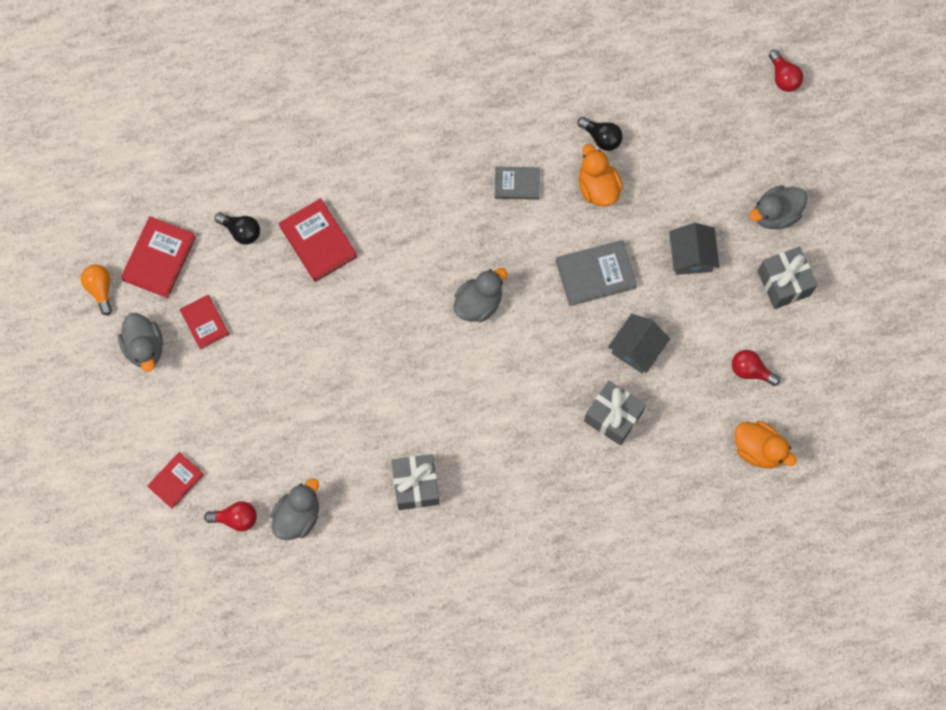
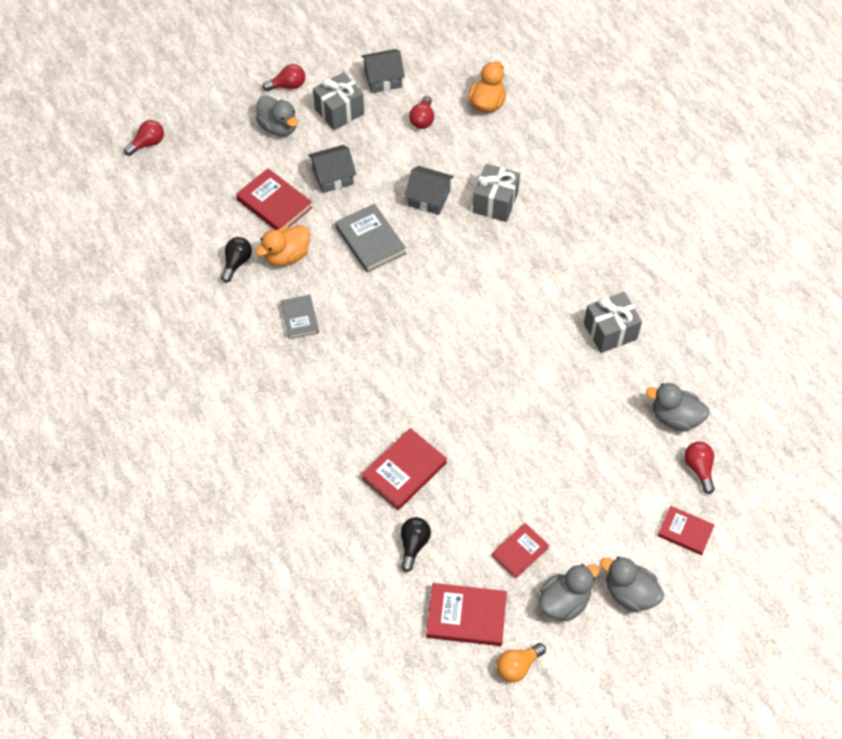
camera: 105 degrees left, 15 degrees down
grey duck [454,268,507,322] -> grey duck moved to [600,557,664,612]
none -> red book [236,168,313,230]
none -> red light bulb [263,64,305,91]
none -> grey house [361,49,405,93]

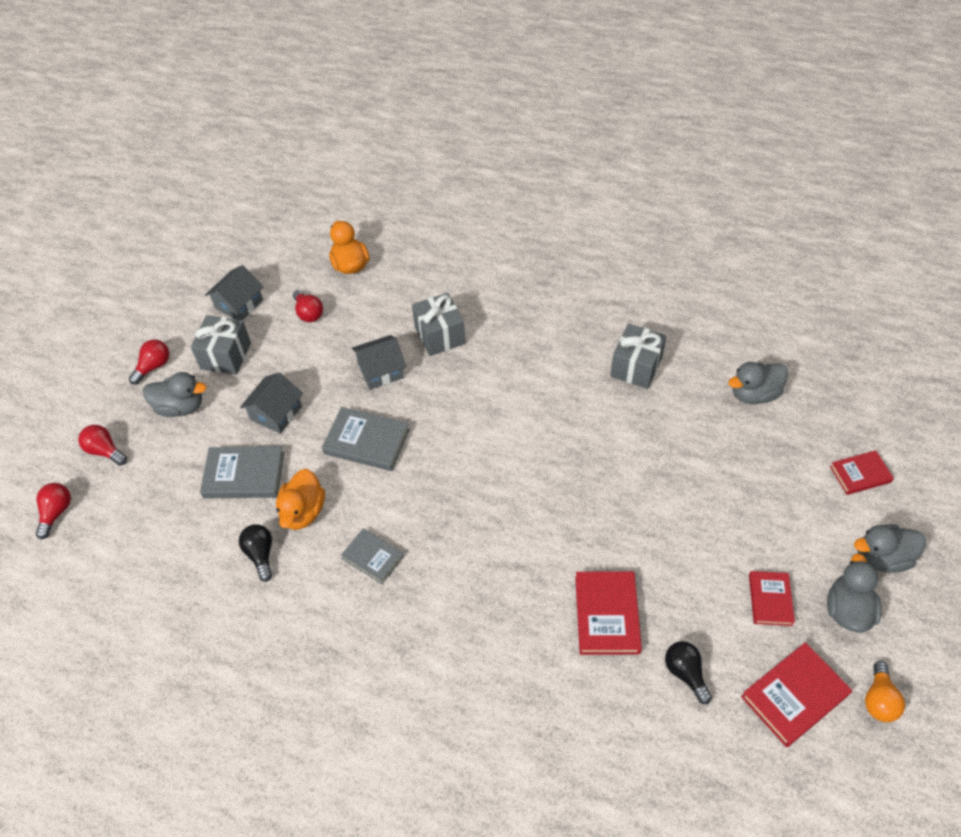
camera: 40 degrees left, 5 degrees down
red book [236,168,313,230] -> grey book [200,446,284,499]
red light bulb [684,442,715,494] -> red light bulb moved to [78,425,127,465]

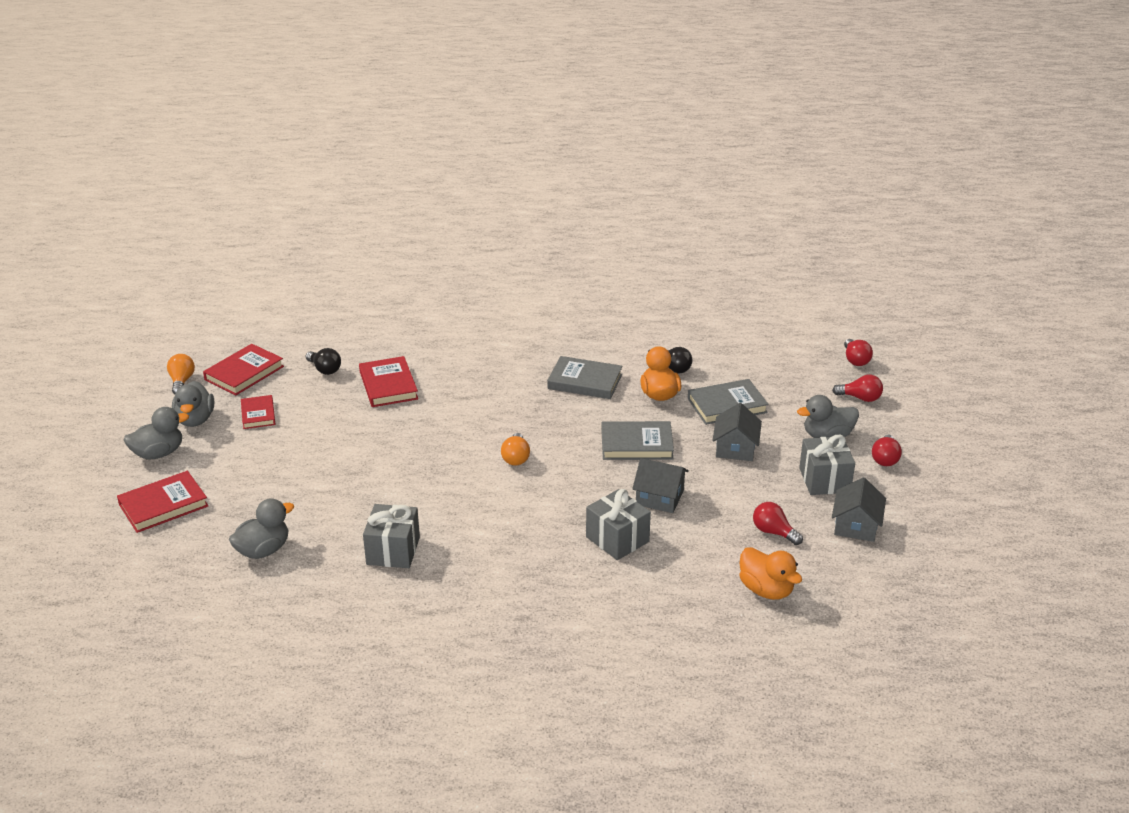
camera: 160 degrees right, 20 degrees down
grey book [341,529,404,584] -> grey book [547,356,623,399], size x1.54
grey house [352,335,406,390] -> grey house turned 60 degrees clockwise [632,458,689,513]
red book [830,450,894,495] -> red book [117,471,208,533], size x1.54
none -> orange light bulb [501,433,530,466]

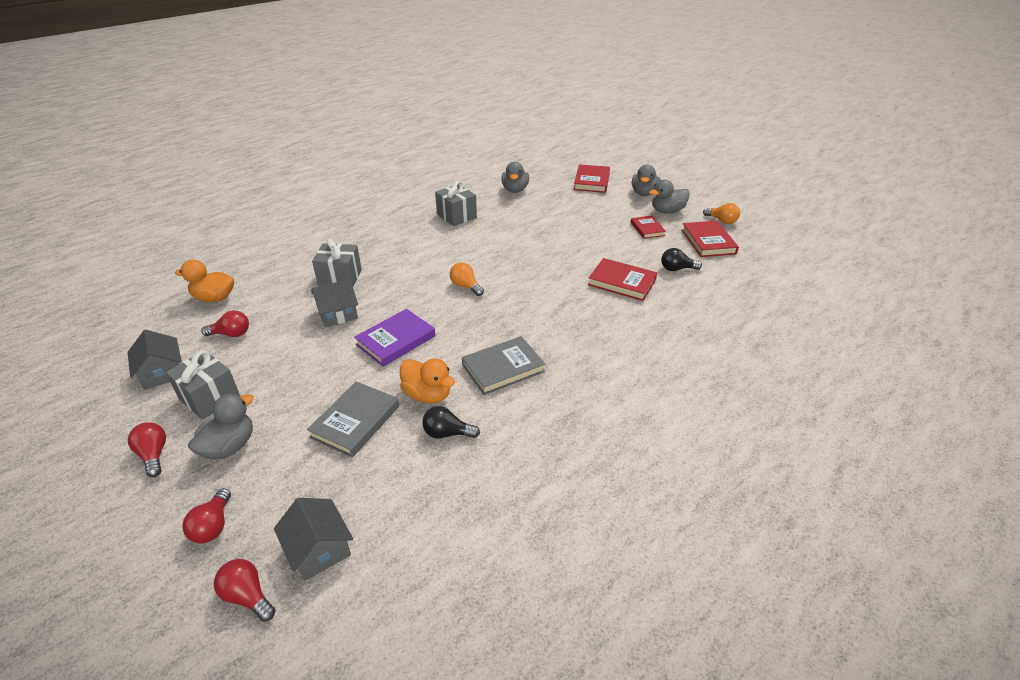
camera: 135 degrees right, 5 degrees up
grey duck [172,381,214,427] -> grey duck turned 60 degrees counterclockwise [649,180,690,214]
red book [241,395,275,429] -> red book turned 45 degrees clockwise [631,216,666,239]
grey book [601,421,674,460] -> purple book [354,309,436,367]
grey house [712,403,762,461] -> grey house moved to [274,498,353,581]
red light bulb [832,375,883,402] -> red light bulb turned 60 degrees counterclockwise [182,488,231,544]

